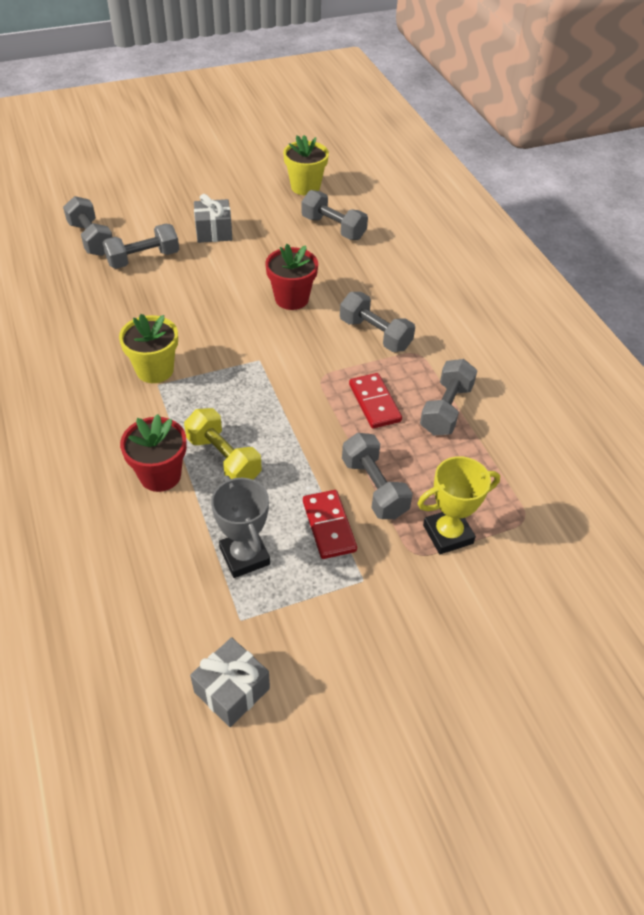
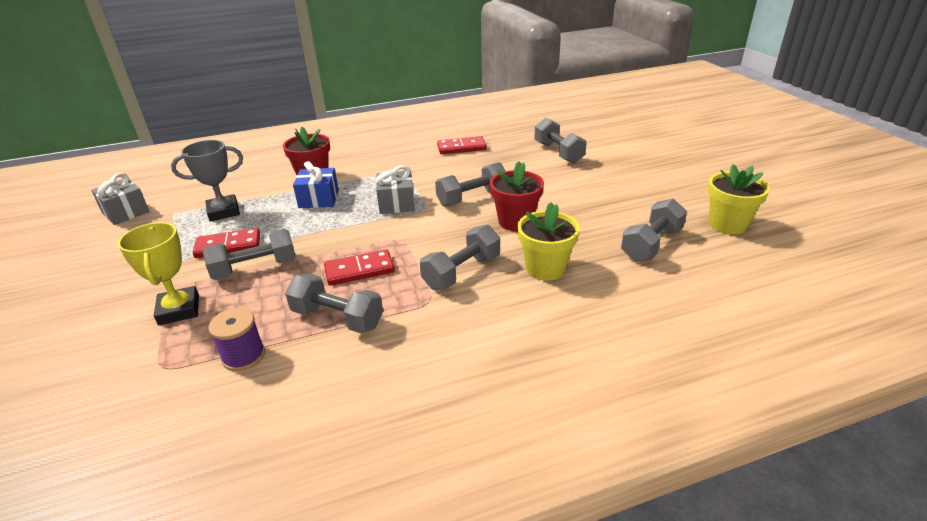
camera: 95 degrees right, 15 degrees down
grey dumbbell [63,196,112,256] -> grey dumbbell moved to [435,162,505,207]
yellow flower pot [119,314,178,383] -> yellow flower pot moved to [517,202,580,281]
yellow dumbbell [184,408,262,480] -> blue gift [293,161,339,208]
grey gift [194,194,232,243] -> grey gift moved to [376,165,415,214]
none -> purple spool [208,308,265,371]
none -> red domino [437,136,487,154]

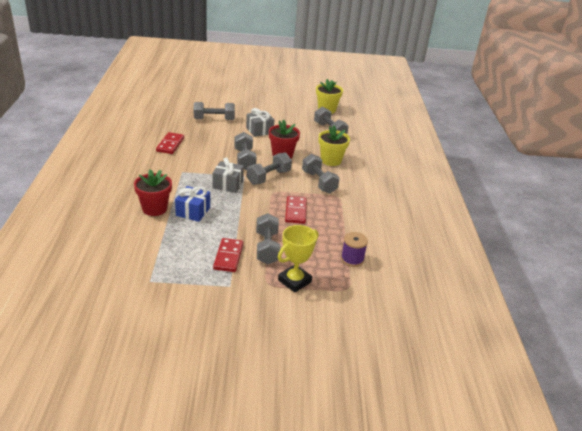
camera: 75 degrees left, 0 degrees up
grey gift [91,173,149,225] -> grey gift moved to [246,108,274,137]
yellow trophy [118,222,199,325] -> yellow trophy turned 45 degrees counterclockwise [278,225,318,293]
grey trophy [171,140,243,222] -> none
grey dumbbell [285,273,383,333] -> grey dumbbell moved to [247,152,292,185]

